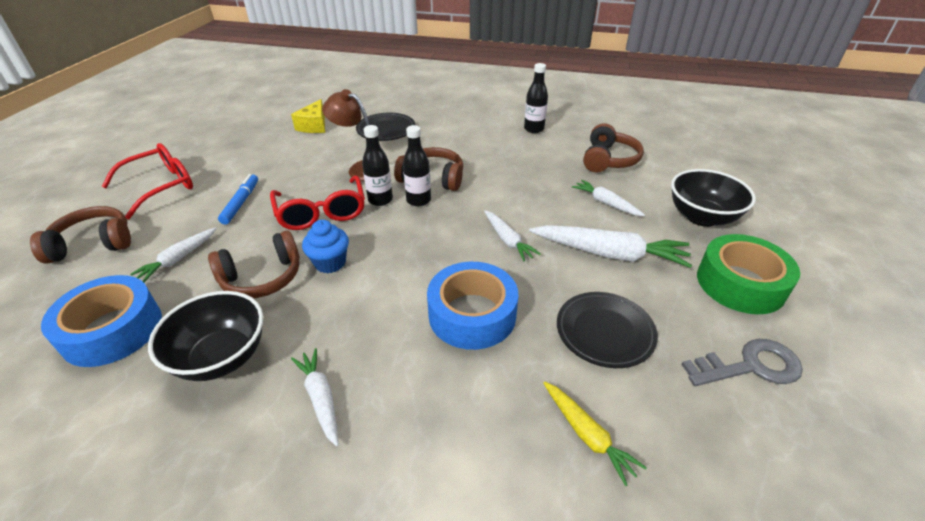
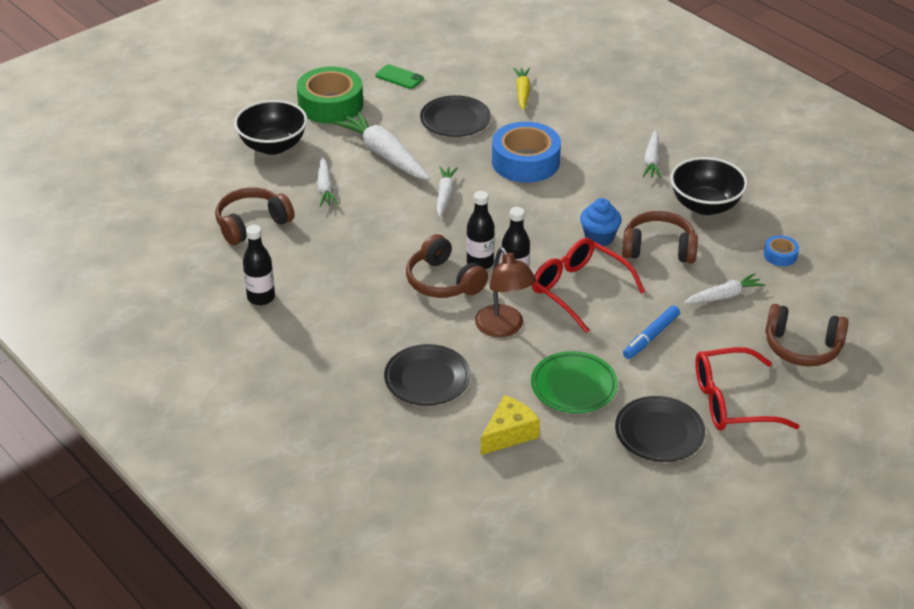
camera: 145 degrees left, 0 degrees up
blue tape [41,275,162,367] -> blue tape [764,235,799,266], size x0.46
red glasses [270,175,365,230] -> red glasses turned 60 degrees counterclockwise [532,238,645,333]
grey key [681,339,803,386] -> green phone [376,64,424,89]
none -> green plate [531,351,618,413]
none -> black plate [615,396,705,462]

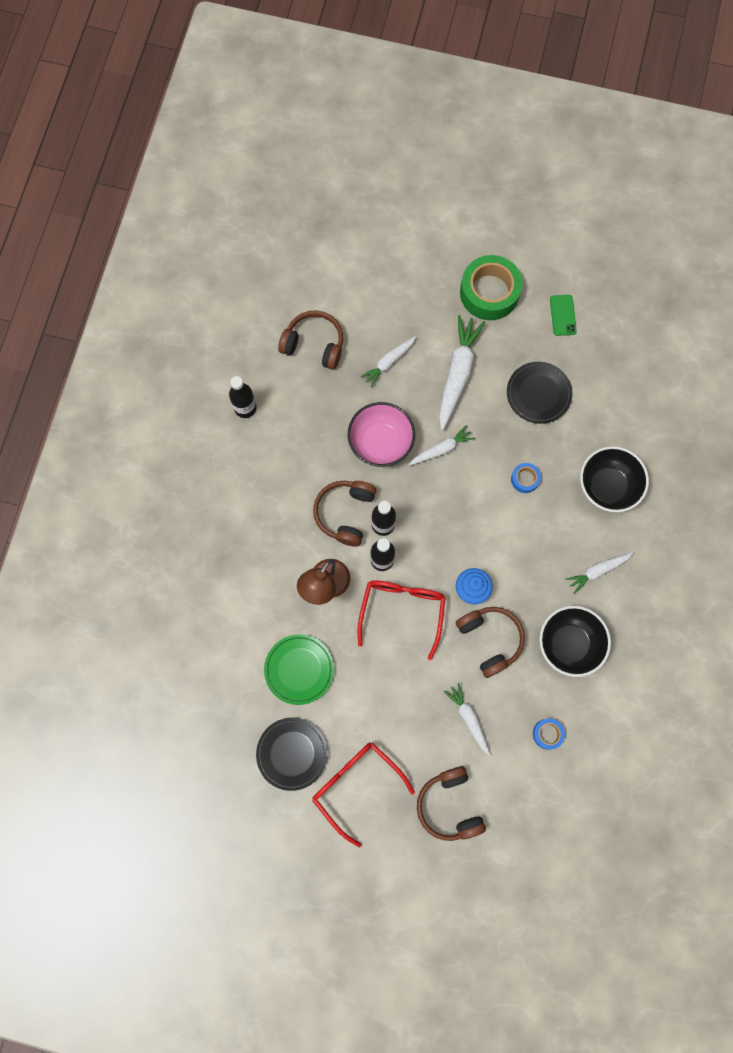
camera: 55 degrees right, 35 degrees up
black bowl [234,100,307,155] -> black bowl moved to [580,446,649,512]
black plate [384,344,471,406] -> none
yellow cheese [481,395,540,455] -> none
blue tape [492,122,561,183] -> blue tape [511,463,541,493], size x0.46
yellow carrot [513,68,531,110] -> none
blue marker [623,305,680,359] -> none
white carrot [684,273,765,303] -> white carrot turned 150 degrees counterclockwise [444,683,490,755]
none -> pink bowl [348,402,415,467]

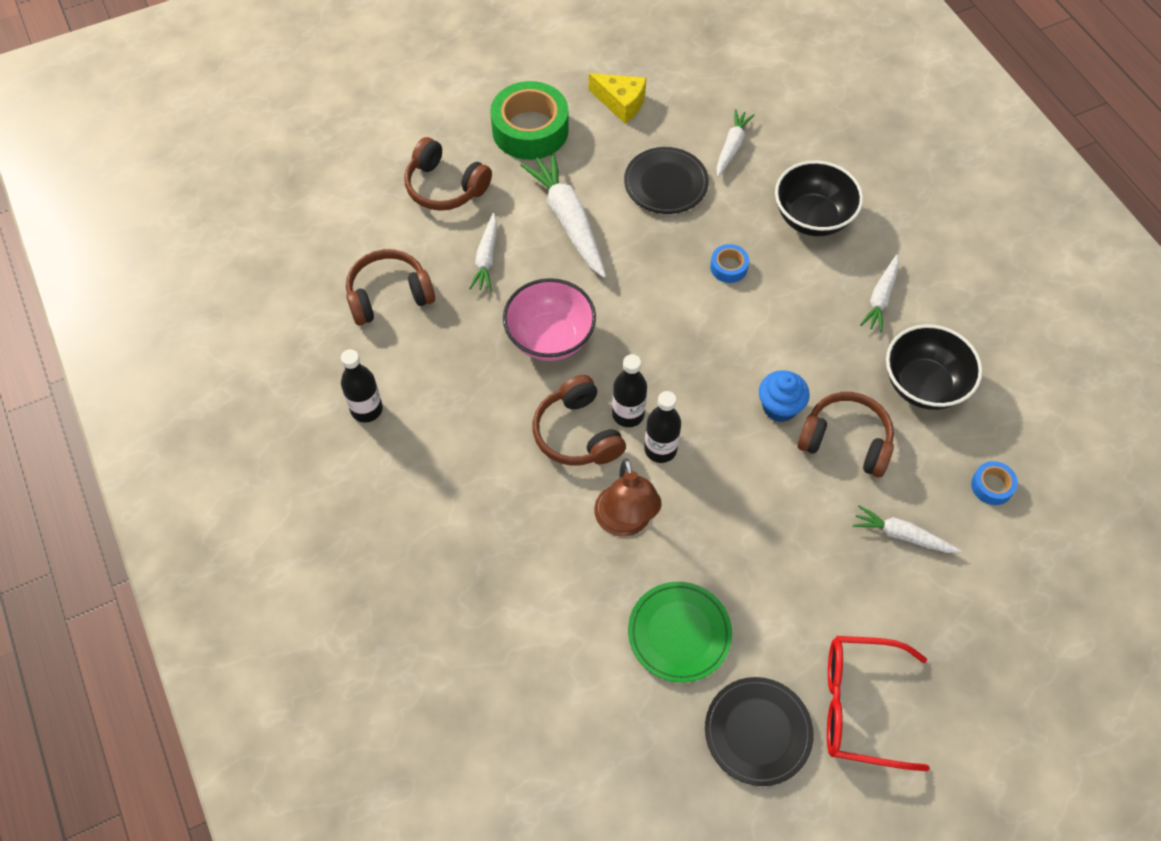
camera: 40 degrees left, 15 degrees down
red glasses [358,580,446,660] -> none
white carrot [409,425,475,466] -> white carrot moved to [716,109,755,177]
brown headphones [417,766,486,841] -> brown headphones moved to [404,137,492,211]
green phone [550,295,577,336] -> yellow cheese [589,73,646,124]

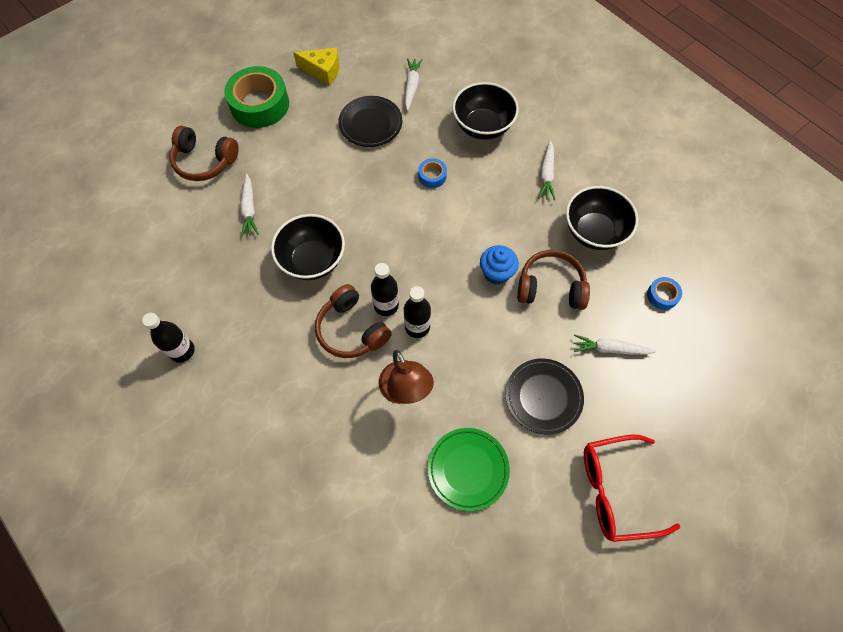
camera: 15 degrees left, 5 degrees up
brown headphones [346,249,435,325] -> none
pink bowl [503,278,596,361] -> black bowl [271,214,345,280]
white carrot [520,152,606,278] -> none
black plate [705,677,814,786] -> black plate moved to [505,359,584,435]

